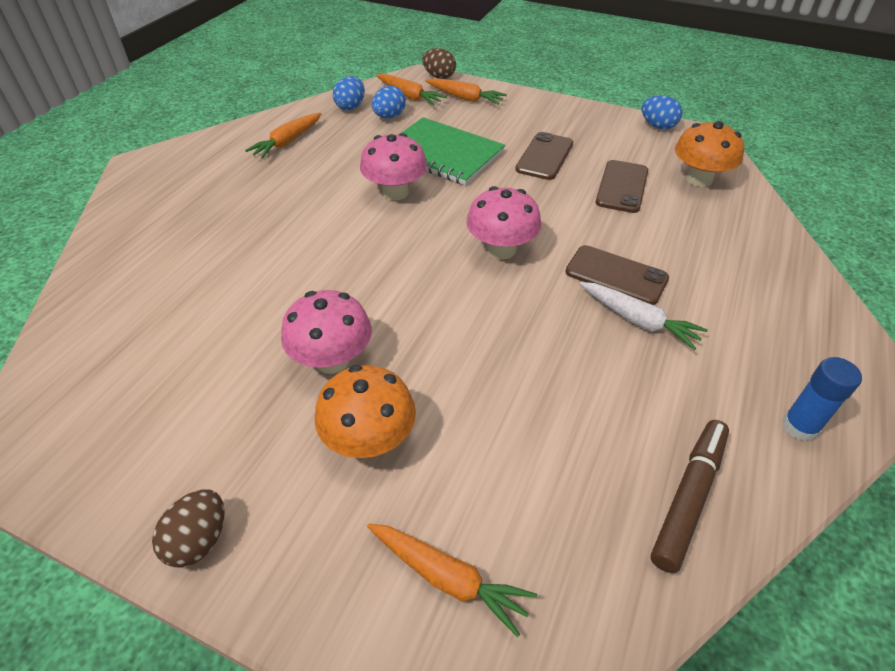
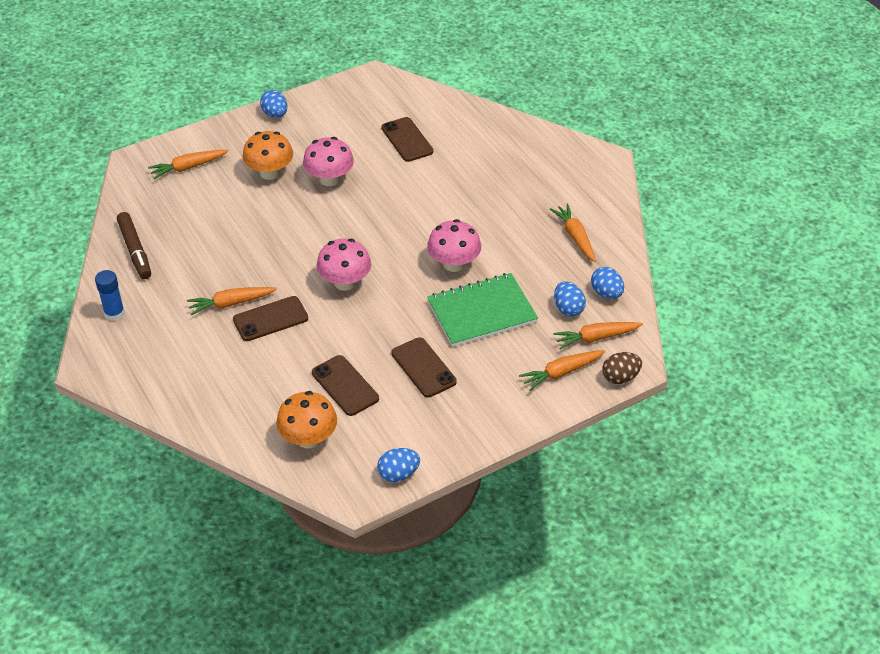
camera: 125 degrees right, 0 degrees up
brown egg [152,490,225,568] -> blue egg [260,90,288,118]
white carrot [580,282,708,350] -> orange carrot [187,287,277,316]
none -> brown phone [382,117,433,162]

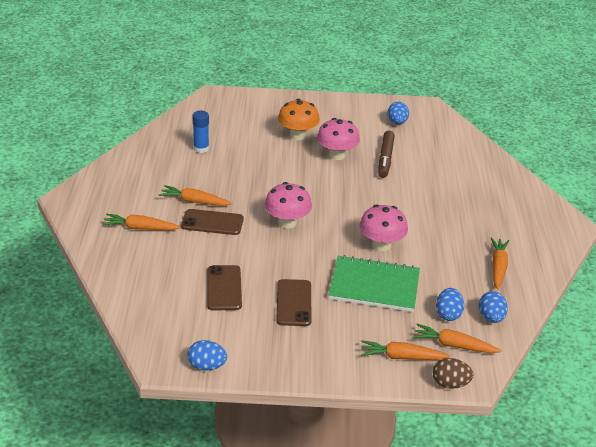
camera: 30 degrees right, 10 degrees down
blue glue stick [95,270,125,321] -> blue glue stick moved to [192,111,209,153]
brown marker [117,212,151,279] -> brown marker moved to [378,131,395,178]
orange carrot [148,150,228,179] -> orange carrot moved to [102,214,181,230]
blue egg [260,90,288,118] -> blue egg moved to [388,102,409,125]
orange mushroom [276,391,337,448] -> none
brown phone [382,117,433,162] -> none

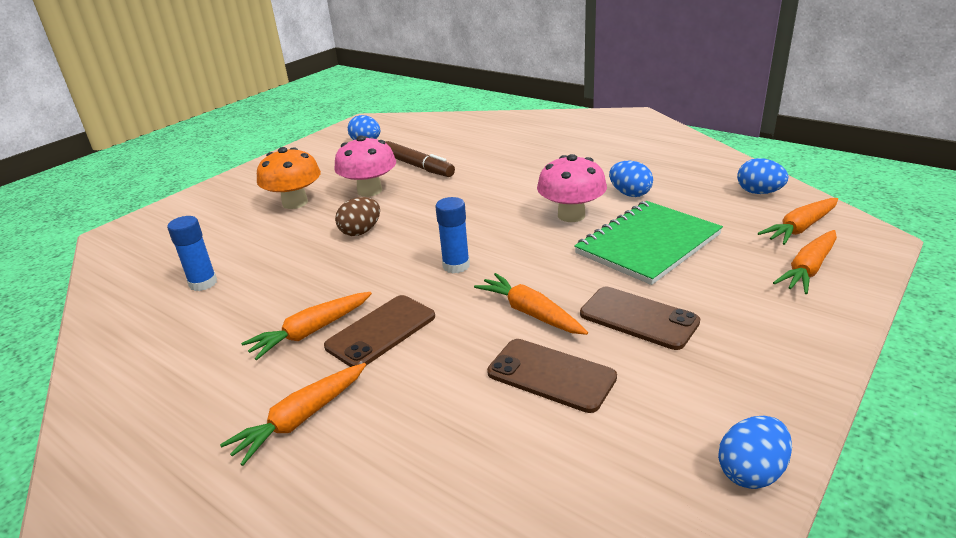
camera: 50 degrees left, 5 degrees down
pink mushroom [265,182,312,229] -> blue glue stick [436,197,470,273]
brown egg [433,358,474,389] -> brown egg moved to [335,197,380,236]
blue egg [436,288,464,321] -> blue egg moved to [609,161,653,197]
orange carrot [491,238,509,290] -> orange carrot moved to [474,273,588,335]

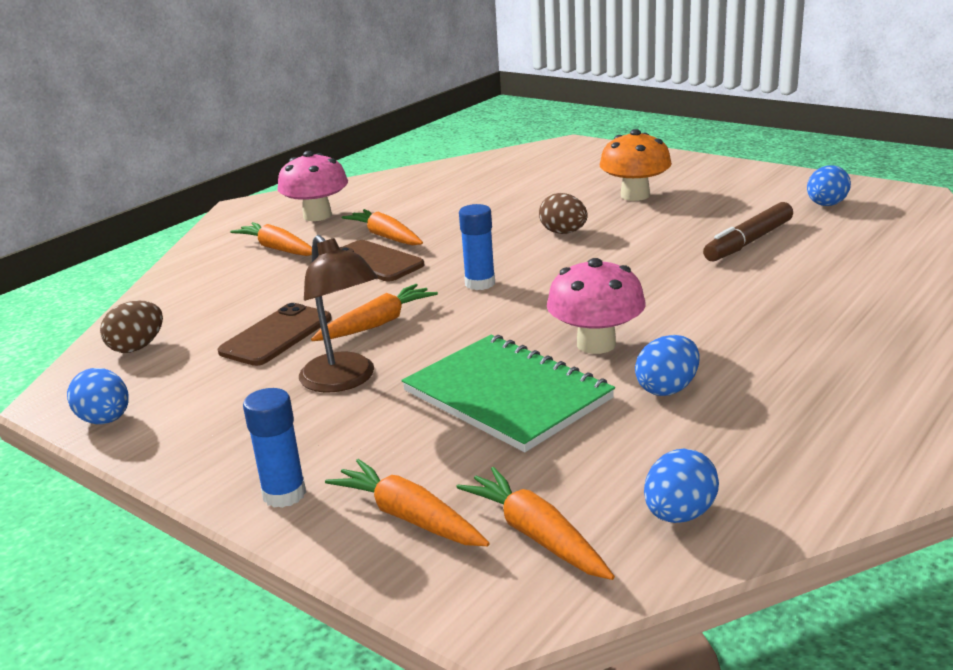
camera: 90 degrees right, 5 degrees down
blue glue stick [167,216,217,291] -> blue glue stick moved to [243,388,306,508]
pink mushroom [334,135,396,197] -> pink mushroom moved to [277,151,348,221]
brown phone [580,287,700,350] -> brown lamp [299,235,378,392]
none -> brown egg [100,300,163,353]

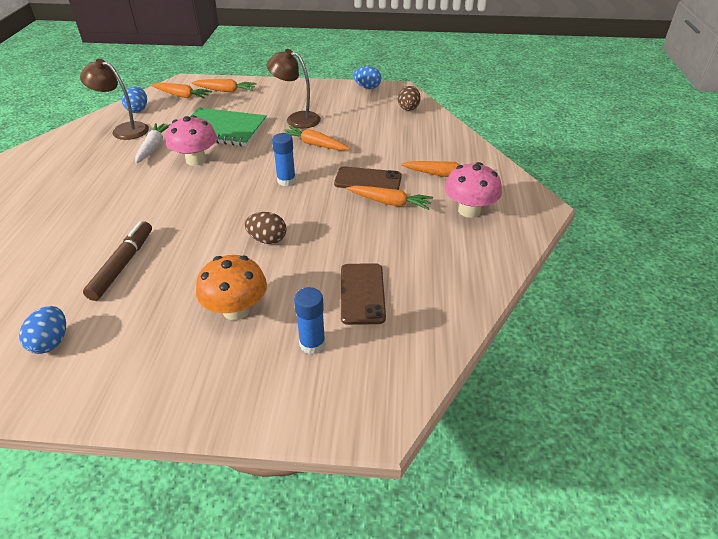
camera: 145 degrees right, 15 degrees up
brown phone [218,303,332,366] -> brown phone moved to [341,263,386,325]
blue glue stick [243,388,306,508] -> blue glue stick moved to [294,287,325,354]
orange carrot [311,284,438,341] -> orange carrot turned 105 degrees clockwise [284,126,350,150]
blue egg [635,335,700,396] -> white carrot [135,123,171,164]
none -> brown lamp [80,59,149,140]

